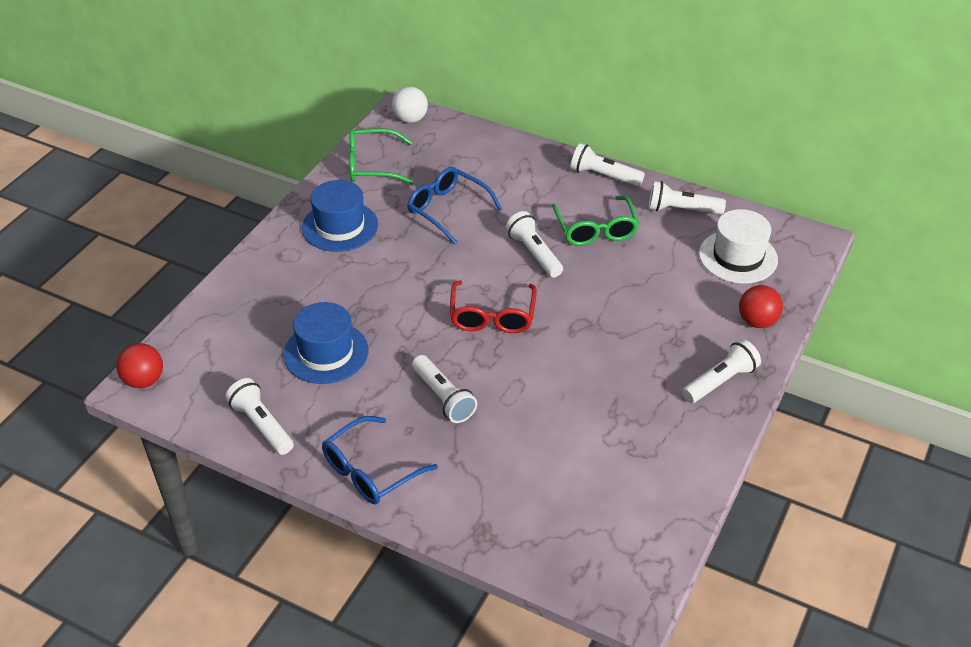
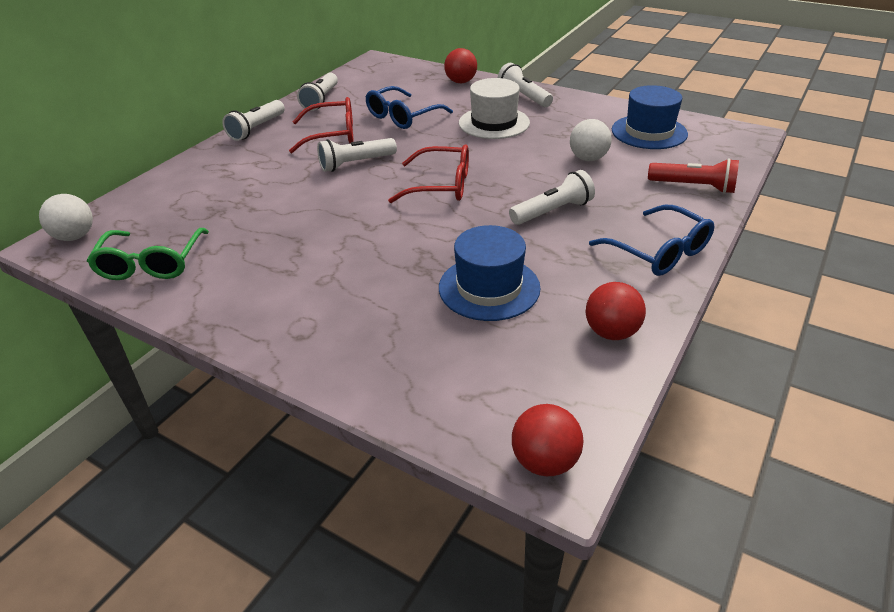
camera: 85 degrees left, 5 degrees down
white flashlight [225,378,294,455] -> red ball [586,282,646,340]
blue hat [302,180,378,252] -> blue hat moved to [612,85,688,149]
blue glasses [408,167,502,244] -> blue glasses moved to [366,86,453,129]
green glasses [552,196,639,246] -> red glasses [289,97,353,153]
white hat [699,209,778,284] -> white hat moved to [459,78,530,139]
none -> white ball [570,119,612,161]
none -> red flashlight [648,158,739,194]

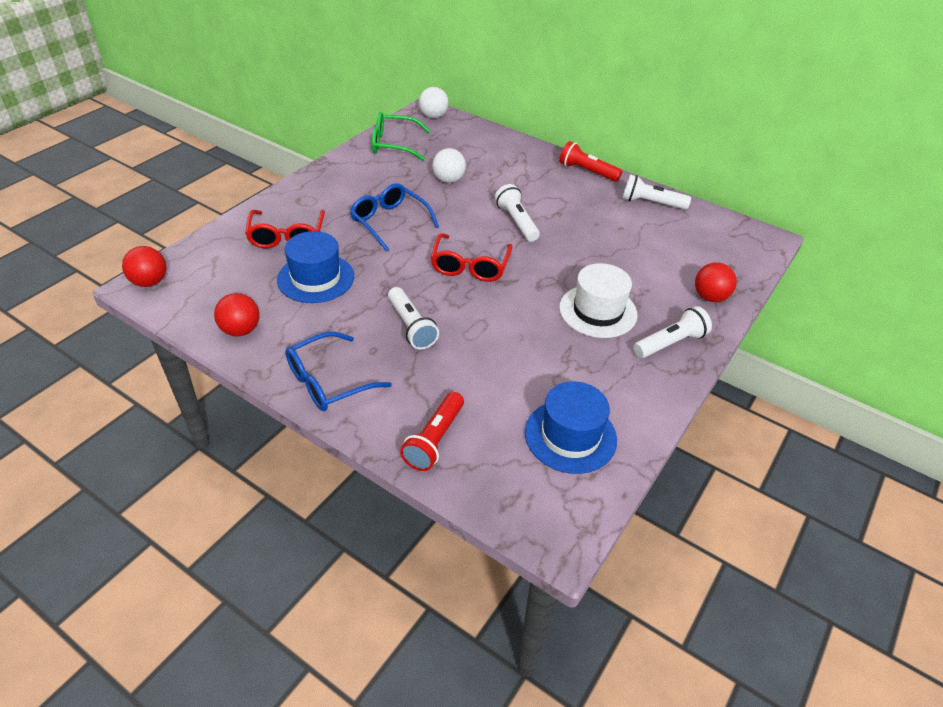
camera: 90 degrees right, 5 degrees up
white flashlight [222,100,285,141] -> red flashlight [559,141,622,182]
red glasses [289,97,353,153] -> red glasses moved to [245,210,325,249]
blue glasses [366,86,453,129] -> blue glasses moved to [350,183,439,252]
white ball [570,119,612,161] -> white ball moved to [432,148,466,183]

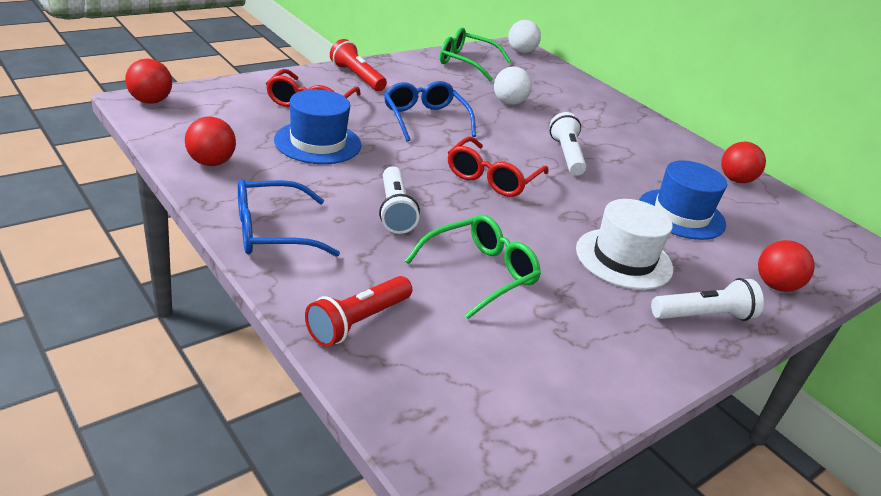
camera: 15 degrees right, 10 degrees down
blue hat [525,382,617,474] -> blue hat moved to [639,160,727,240]
red flashlight [559,141,622,182] -> red flashlight moved to [330,39,387,91]
white flashlight [623,175,691,210] -> red ball [721,142,766,183]
none -> green glasses [405,214,541,319]

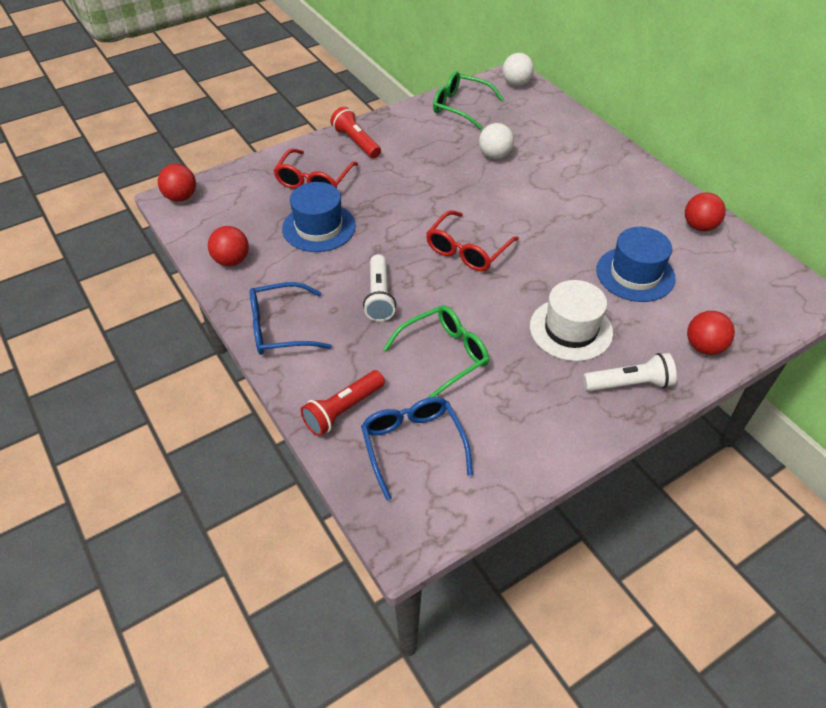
camera: 10 degrees right, 15 degrees up
blue glasses [384,81,476,141] -> blue glasses moved to [361,397,473,500]
white flashlight [550,112,587,175] -> none

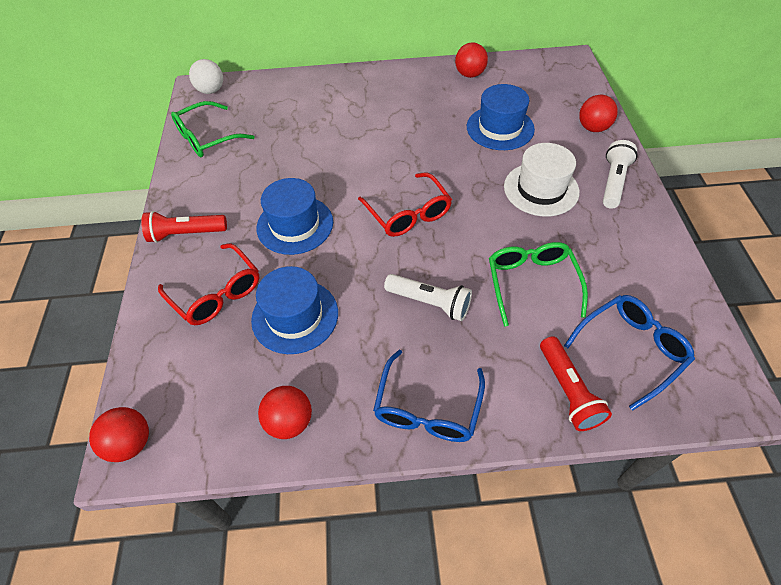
camera: 60 degrees left, 5 degrees up
blue glasses [361,397,473,500] -> blue glasses turned 135 degrees clockwise [564,295,695,411]
white ball [479,123,514,159] -> none
none -> blue hat [256,178,333,255]

